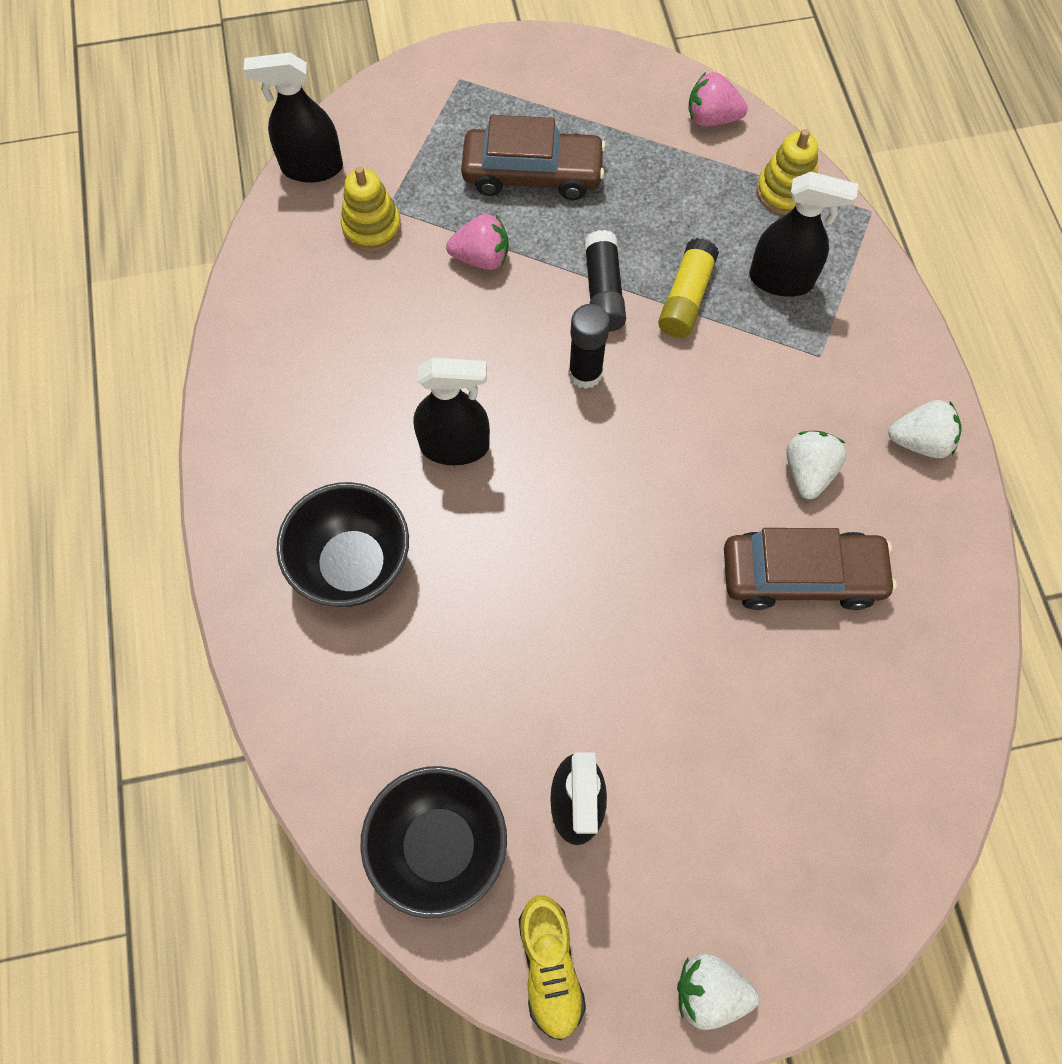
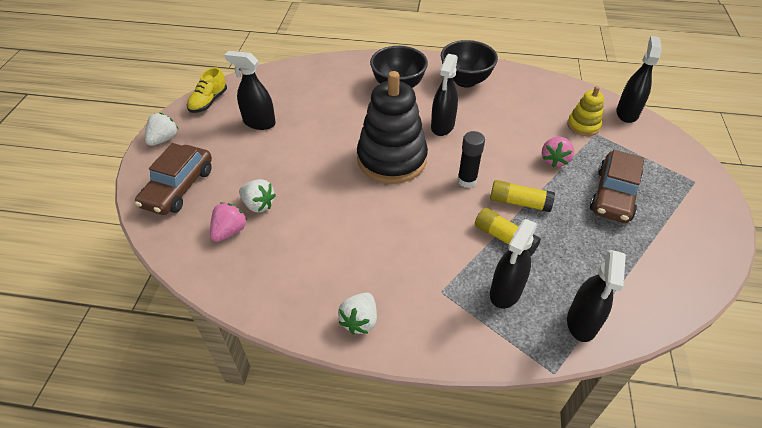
camera: 110 degrees right, 20 degrees down
black bowl [360,766,507,919] -> black bowl moved to [441,40,498,88]
yellow shoe [519,895,586,1041] -> yellow shoe turned 75 degrees counterclockwise [187,67,227,113]
black glue stick [584,230,626,332] -> yellow glue stick [490,180,555,212]
pink strawberry [689,72,748,127] -> pink strawberry moved to [210,202,248,242]
brown car [724,528,897,610] -> brown car moved to [135,143,212,215]
yellow stacking toy [756,129,818,215] -> black spray bottle [567,250,626,342]
white strawberry [786,431,847,499] -> white strawberry moved to [239,179,276,213]
none -> black stacking toy [357,71,428,184]

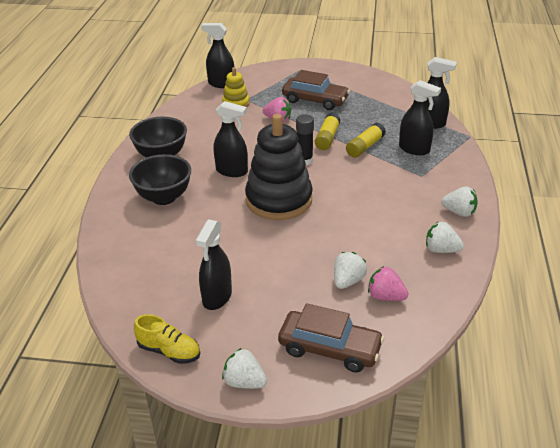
camera: 90 degrees left, 10 degrees down
none -> white strawberry [426,221,464,253]

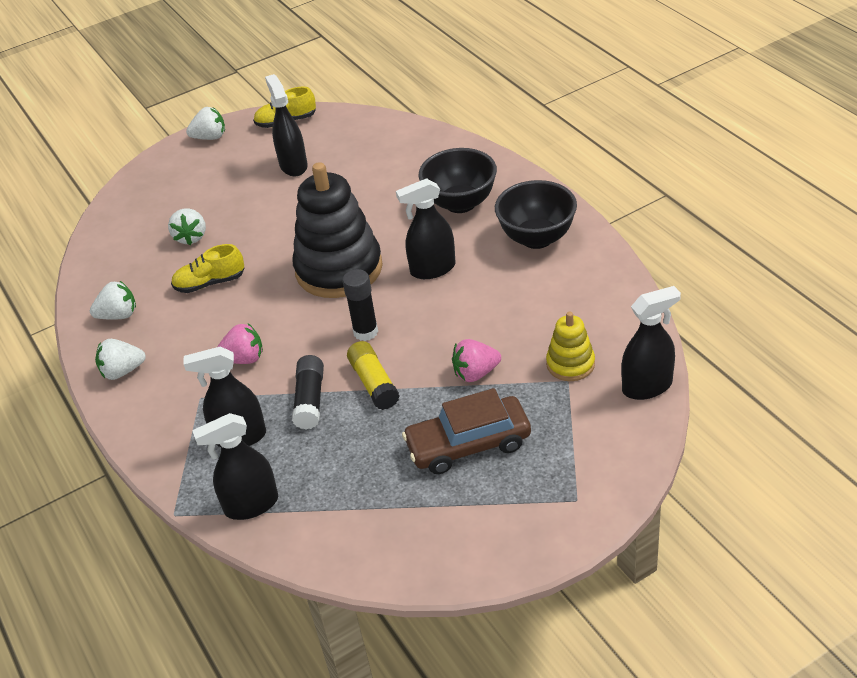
camera: 145 degrees right, 5 degrees up
brown car [278,303,384,373] -> none
yellow glue stick [346,123,386,158] -> black glue stick [292,355,324,429]
pink strawberry [368,266,408,301] -> pink strawberry moved to [217,324,263,364]
none -> yellow shoe [171,244,244,293]

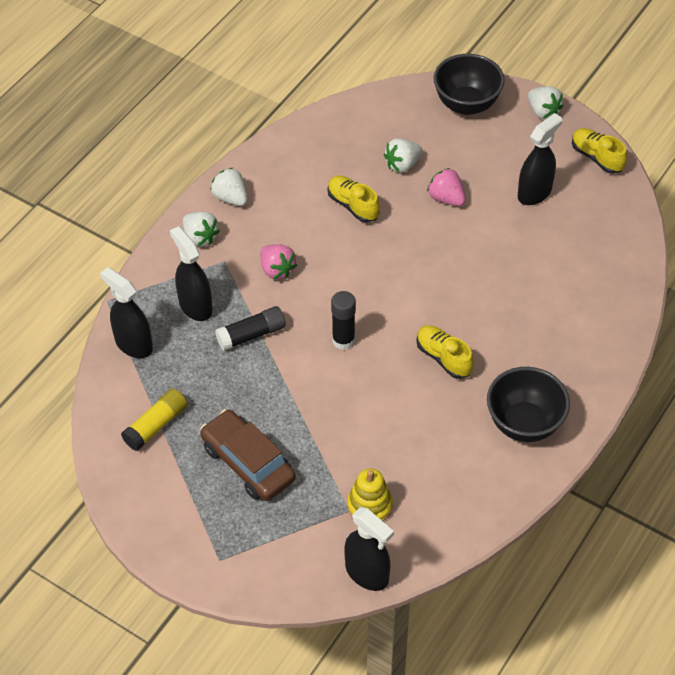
camera: 60 degrees right, 10 degrees up
white strawberry [90,281,136,320] -> white strawberry moved to [183,212,220,246]
black stacking toy [292,162,383,298] -> none
yellow glue stick [347,341,400,410] -> yellow glue stick moved to [121,388,187,451]
black spray bottle [396,178,456,279] -> yellow shoe [417,325,474,379]
black bowl [419,148,497,213] -> black bowl moved to [433,54,505,115]
pink strawberry [452,339,501,382] -> pink strawberry moved to [427,168,466,206]

